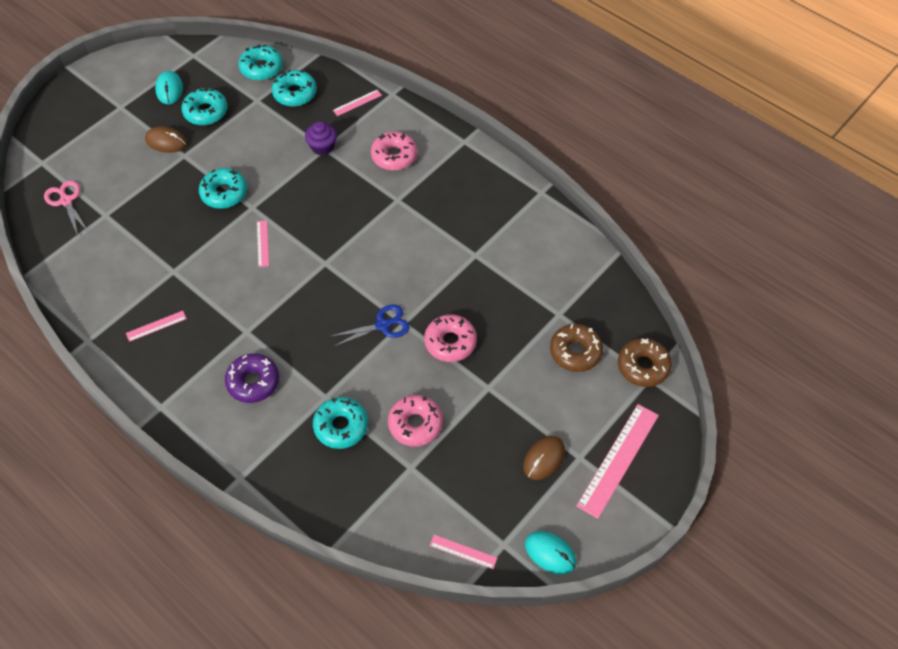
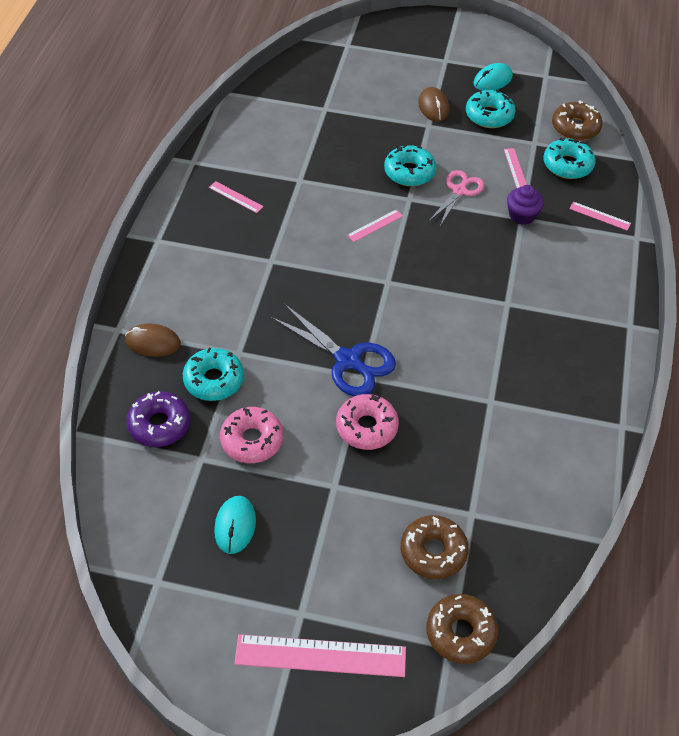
camera: 60 degrees right, 5 degrees down
pink scissors [44,180,88,236] -> pink scissors moved to [429,170,484,226]
purple donut [225,353,279,403] -> purple donut moved to [126,391,190,447]
turquoise donut [239,44,283,81] -> brown donut [552,100,603,141]
blue scissors [329,304,409,347] -> blue scissors [271,304,396,396], size x1.53
pink donut [371,132,417,171] -> none
pink ruler [430,535,497,569] -> pink ruler moved to [504,148,527,188]
brown mouse [523,436,565,480] -> brown mouse moved to [125,324,181,357]
turquoise mouse [525,531,576,574] -> turquoise mouse moved to [214,496,256,554]

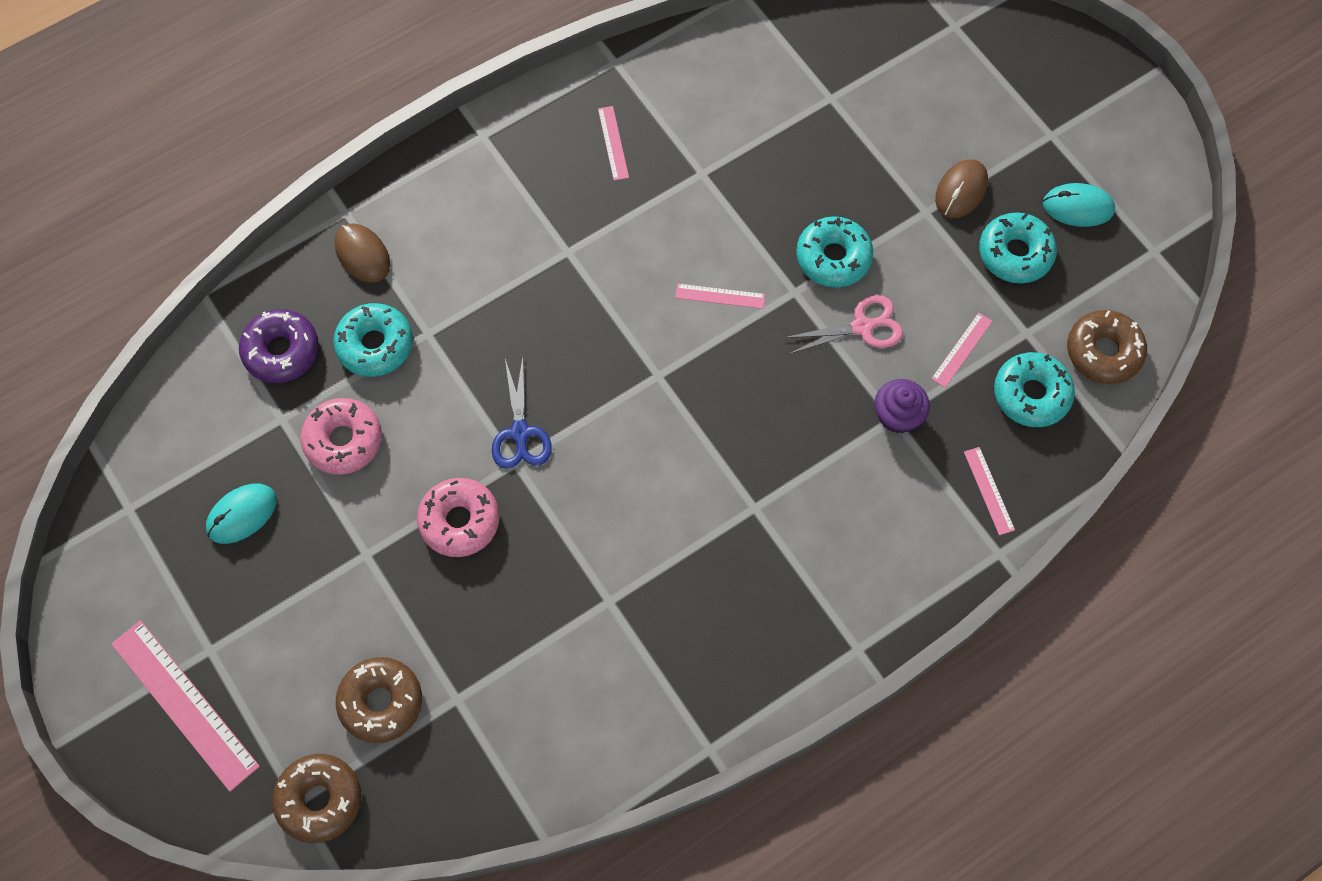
camera: 45 degrees right, 15 degrees up
blue scissors [271,304,396,396] -> blue scissors [492,356,552,469], size x0.66

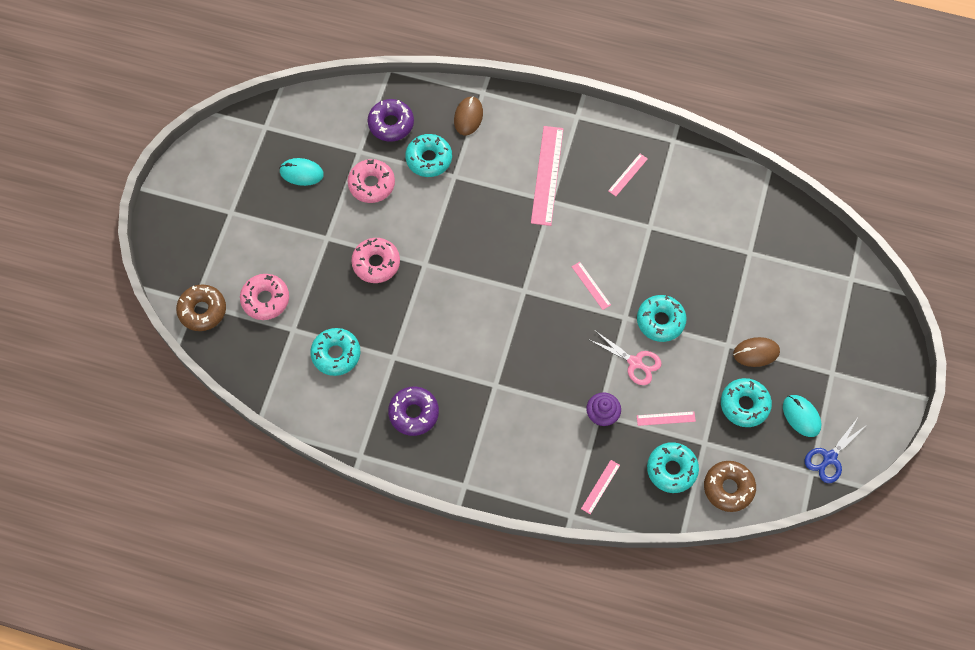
camera: 50 degrees right, 0 degrees up
pink ruler [111,620,260,792] -> pink ruler moved to [531,126,564,226]
brown donut [336,657,422,743] -> pink donut [240,274,289,320]
blue scissors [492,356,552,469] -> blue scissors moved to [805,419,868,483]
none -> turquoise donut [310,328,360,376]
none -> purple donut [388,387,439,436]

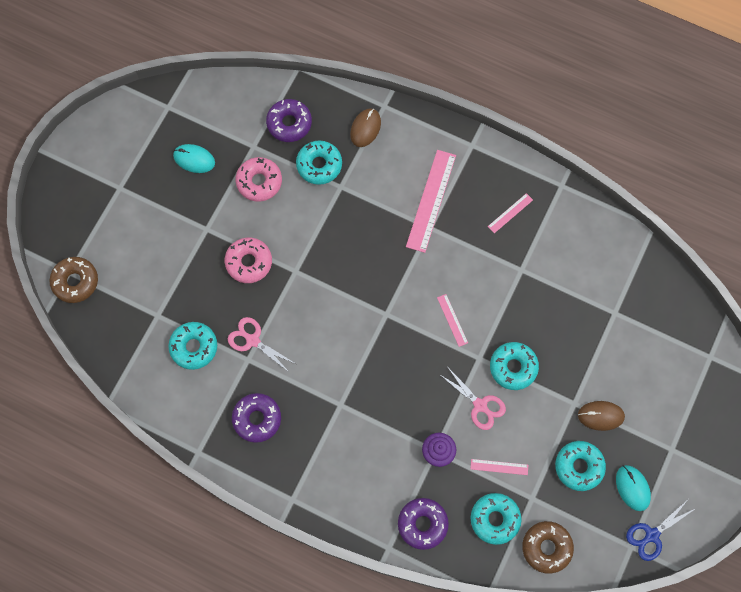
camera: 10 degrees right, 5 degrees up
pink donut [240,274,289,320] -> none
pink ruler [581,460,620,514] -> purple donut [398,498,449,550]
none -> pink scissors [228,317,296,373]

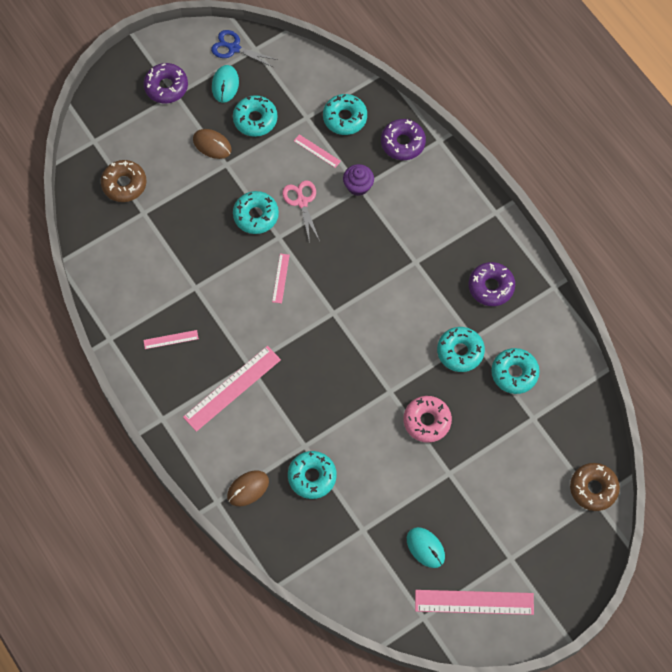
camera: 150 degrees left, 5 degrees down
pink scissors [228,317,296,373] -> turquoise donut [437,327,485,372]
pink donut [235,157,282,202] -> none
purple donut [266,99,312,142] -> purple donut moved to [144,63,188,104]
brown donut [522,521,574,574] -> brown donut moved to [101,160,147,202]
blue scissors [626,501,695,561] -> blue scissors turned 150 degrees counterclockwise [211,30,278,67]
none -> pink ruler [415,590,534,615]

